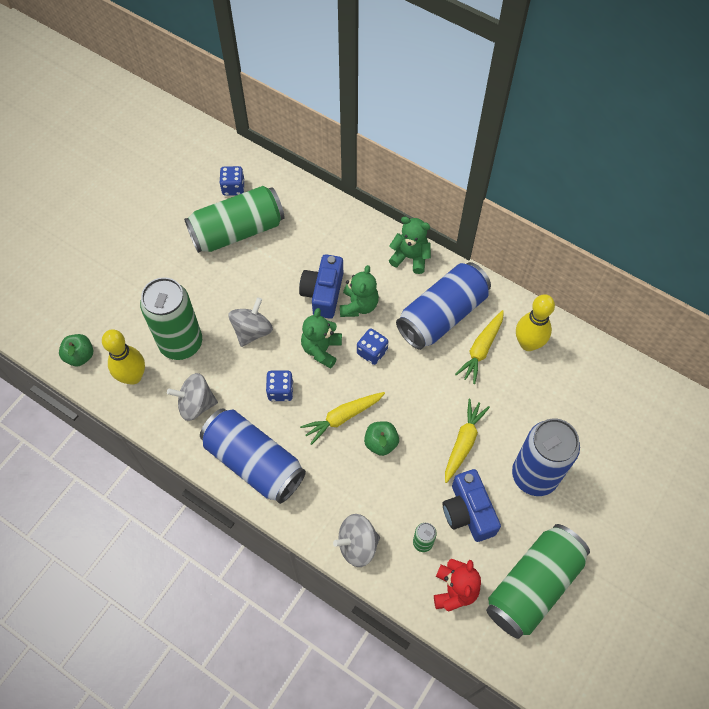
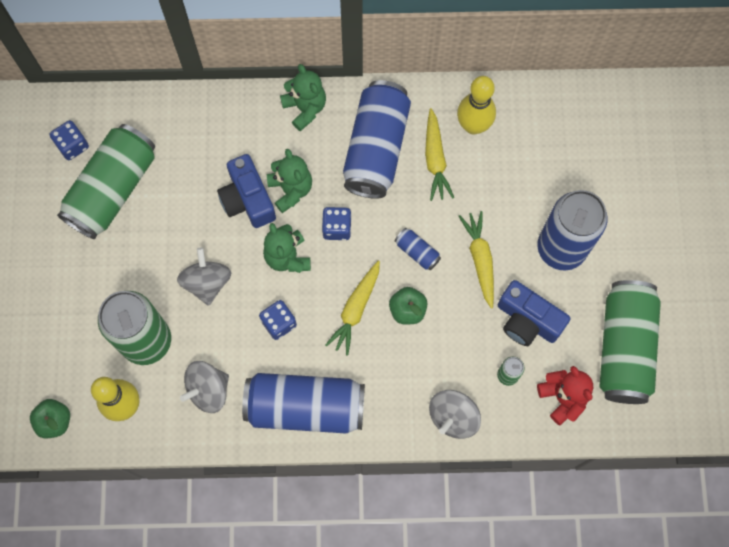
camera: 35 degrees left, 10 degrees up
green teddy bear [389,217,431,274] -> green teddy bear turned 75 degrees clockwise [280,64,326,131]
none -> blue can [395,228,441,270]

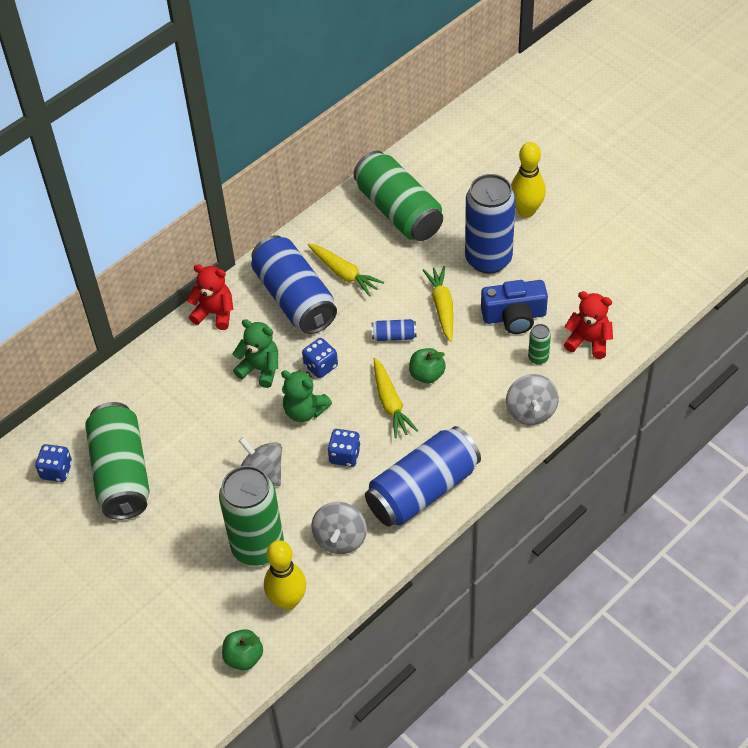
camera: 40 degrees left, 20 degrees down
blue camera [217,154,276,228] -> none
green teddy bear [280,64,326,131] -> red teddy bear [187,264,233,330]
yellow bowling pin [457,76,496,135] -> yellow bowling pin moved to [511,142,546,217]
yellow carrot [459,211,494,309] -> yellow carrot turned 45 degrees clockwise [423,266,453,342]
green can [599,280,661,404] -> green can moved to [353,151,443,241]

